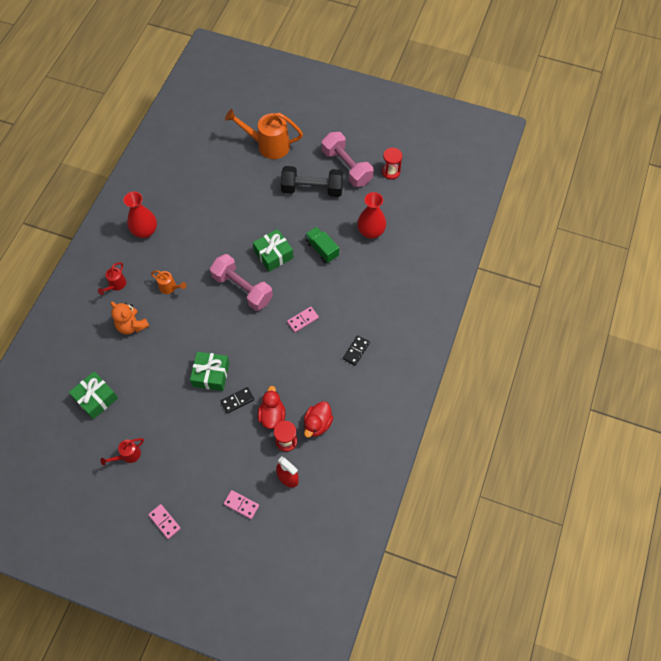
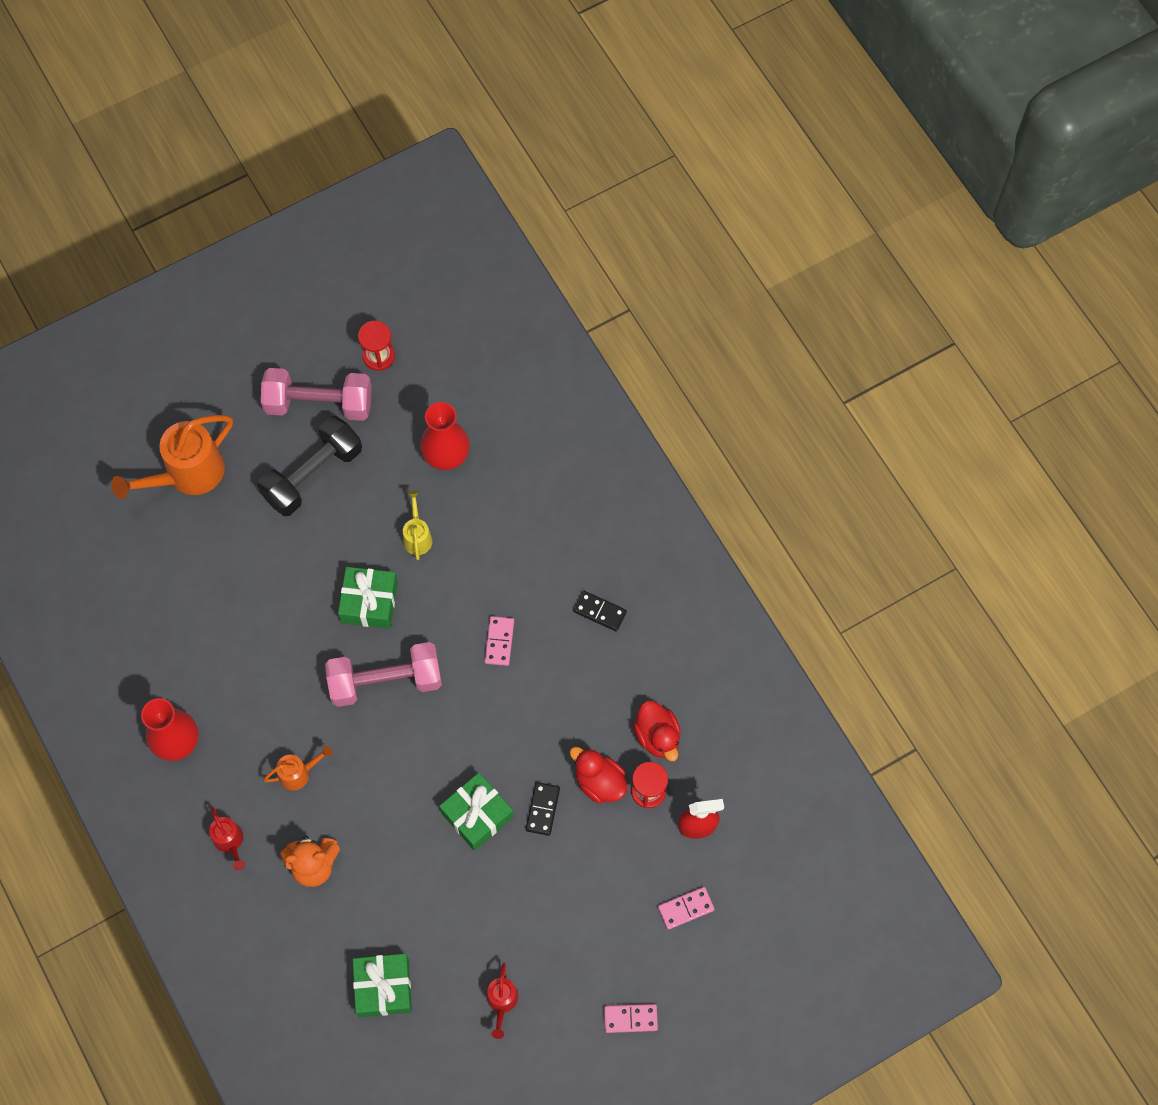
camera: 50 degrees left, 5 degrees up
green truck [305,227,339,263] -> yellow watering can [403,490,432,560]
black domino [343,335,370,366] -> black domino turned 45 degrees counterclockwise [573,591,627,632]

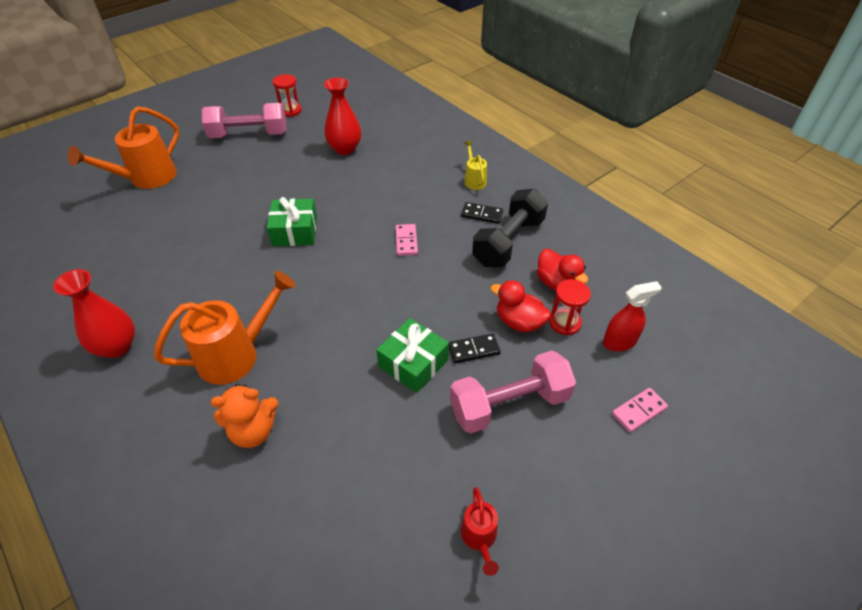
camera: 10 degrees left, 20 degrees down
red watering can [209,807,245,871] -> none
black dumbbell [257,416,362,516] -> black dumbbell moved to [472,189,548,267]
orange watering can [263,745,332,790] -> orange watering can [154,271,296,385], size x2.00
pink dumbbell [325,642,442,707] -> pink dumbbell moved to [450,350,576,434]
green gift [353,954,412,1017] -> none
yellow watering can [403,490,432,560] -> yellow watering can moved to [464,141,487,190]
black domino [526,782,560,836] -> black domino turned 75 degrees clockwise [449,333,501,364]
pink domino [604,1004,658,1033] -> none

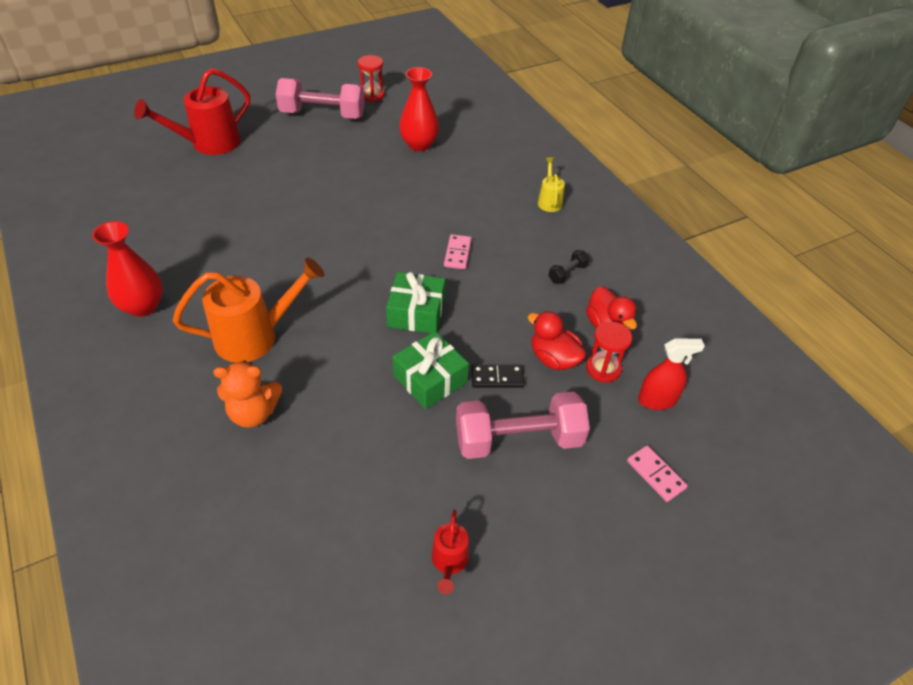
camera: 10 degrees right, 0 degrees up
orange watering can [68,106,179,189] -> red watering can [134,68,250,155]
green gift [267,197,317,246] -> green gift moved to [386,272,445,333]
black domino [461,202,503,224] -> none
black dumbbell [472,189,548,267] -> black dumbbell [548,250,589,284], size x0.43
pink domino [612,388,668,432] -> pink domino turned 75 degrees clockwise [627,445,688,502]

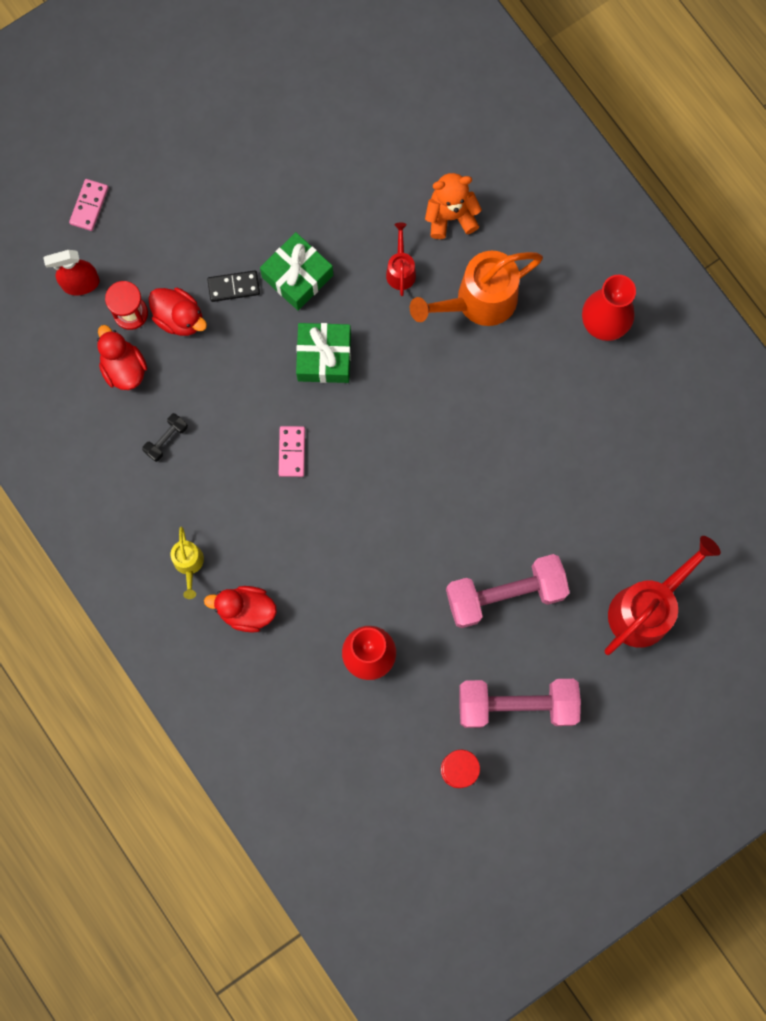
camera: 175 degrees right, 30 degrees up
red watering can [432,509,469,594] -> red watering can moved to [386,222,416,296]
pink dumbbell [456,391,590,459] -> pink dumbbell moved to [446,554,570,628]
pink domino [627,445,688,502] -> pink domino turned 60 degrees clockwise [69,179,109,231]
none -> red duck [204,586,277,633]

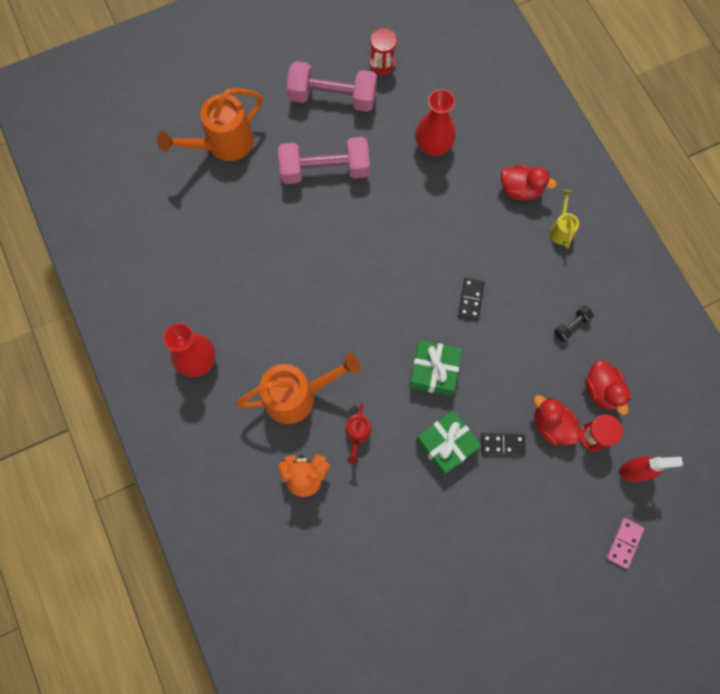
camera: 170 degrees left, 5 degrees down
pink domino [279,426,305,477] -> black domino [458,278,485,320]
red watering can [605,536,721,655] -> orange watering can [157,88,263,161]

